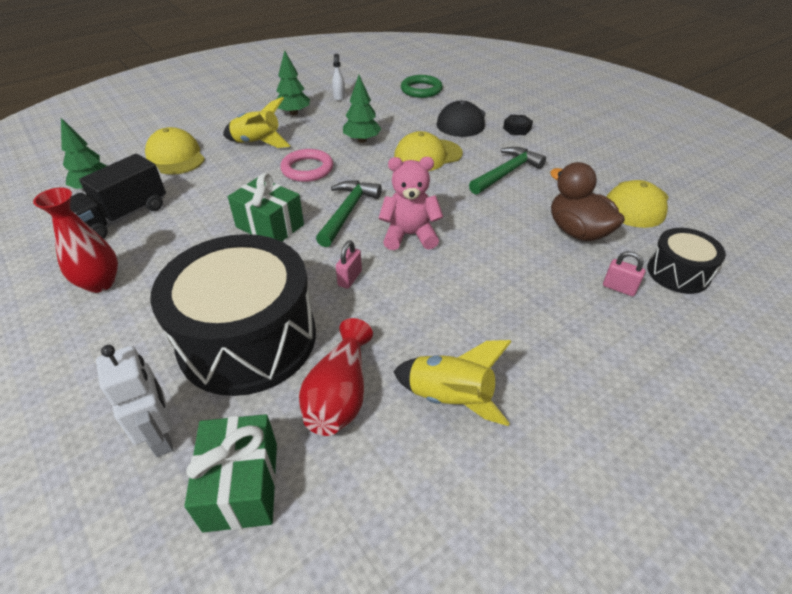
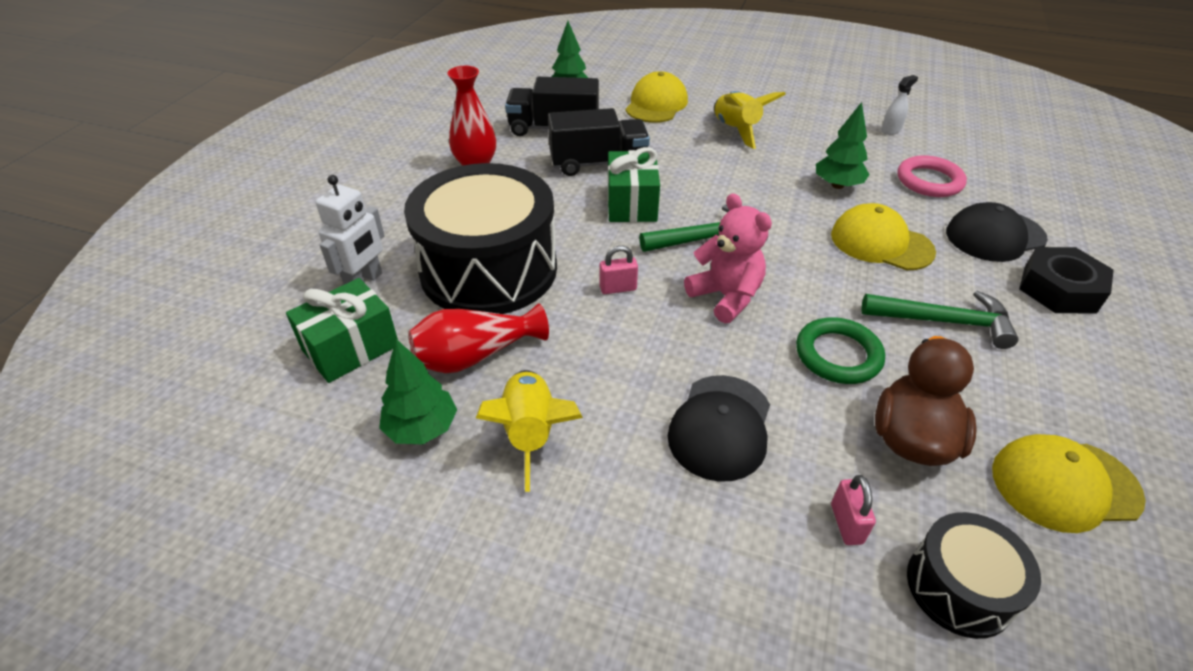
camera: 55 degrees right, 0 degrees up
green tree [276,50,310,115] -> green tree moved to [379,339,457,445]
pink ring [280,149,333,182] -> pink ring moved to [897,155,967,197]
green ring [401,75,443,98] -> green ring moved to [796,317,885,384]
black nut [503,115,533,135] -> black nut [1019,247,1114,314], size x1.74
none -> black truck [548,108,650,176]
none -> black cap [668,375,770,482]

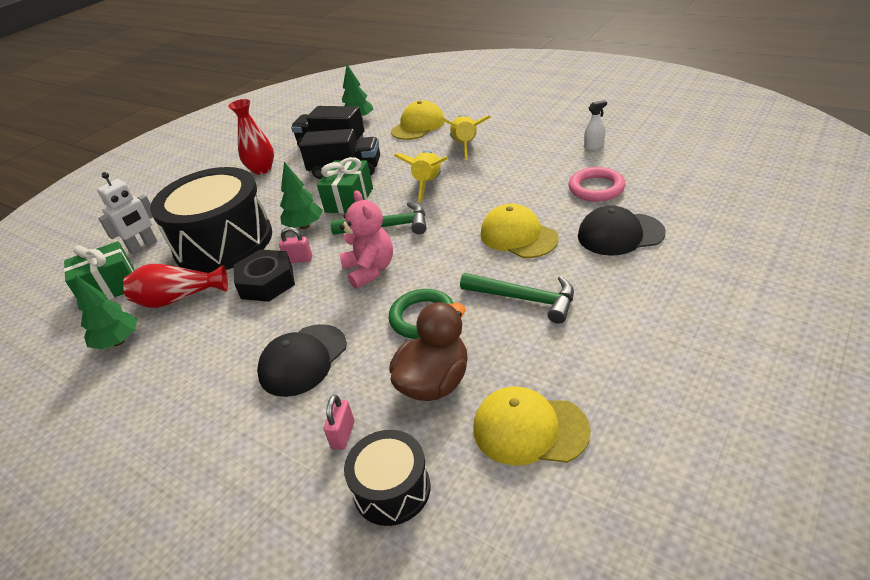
camera: 20 degrees right, 5 degrees down
yellow rocket [476,370,583,492] -> yellow rocket moved to [394,151,448,202]
green tree [816,102,869,189] -> green tree moved to [280,162,323,229]
black nut [1019,247,1114,314] -> black nut moved to [234,249,295,302]

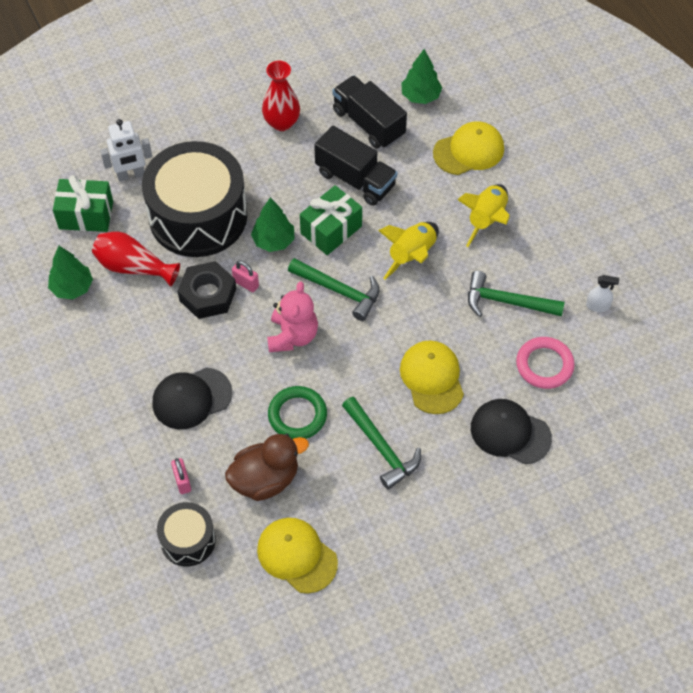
camera: 25 degrees right, 20 degrees up
pink padlock [324,395,354,450] -> pink padlock turned 60 degrees counterclockwise [171,458,191,494]
none -> green hammer [468,271,565,317]

